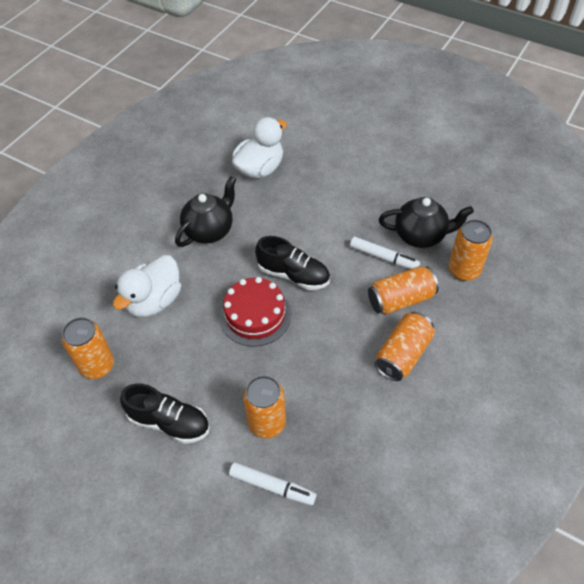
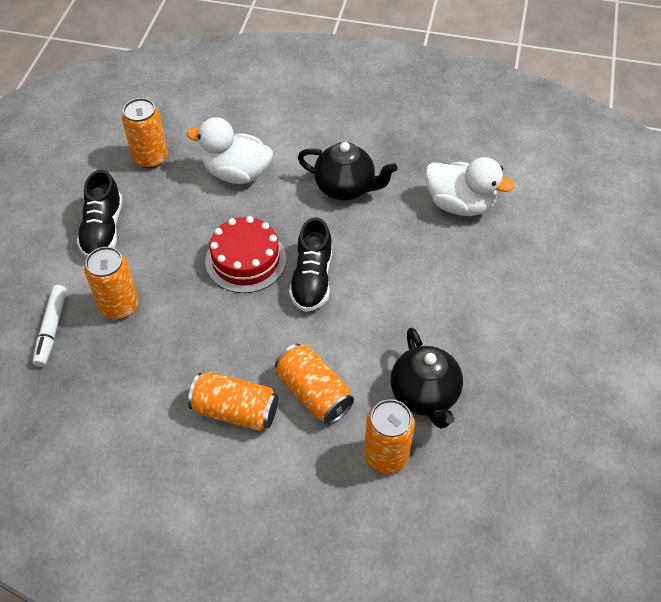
camera: 70 degrees right, 0 degrees up
white marker [350,237,420,269] -> none

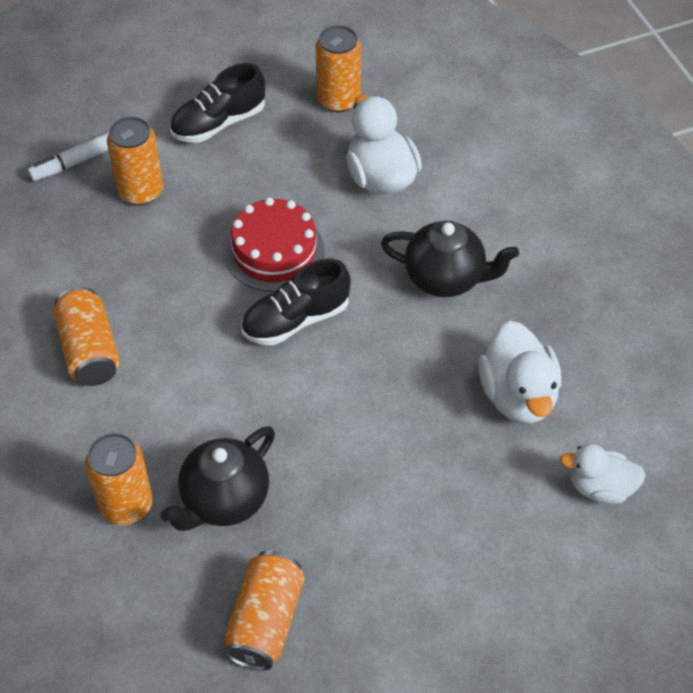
camera: 55 degrees right, 0 degrees up
orange can [275,344,354,424] -> orange can moved to [224,550,305,671]
black teapot [298,142,398,200] -> black teapot turned 60 degrees counterclockwise [381,220,519,297]
none -> white duck [560,444,646,504]

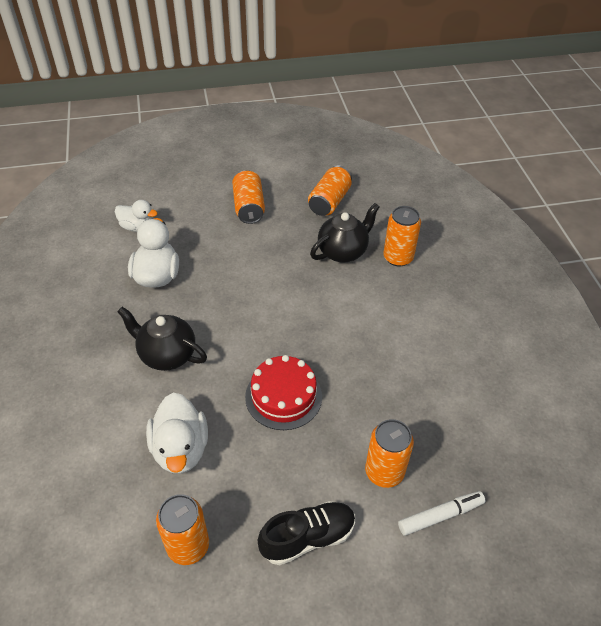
camera: 170 degrees left, 5 degrees down
orange can [53,287,120,386] -> orange can moved to [232,170,265,224]
black shoe [241,259,351,345] -> none

